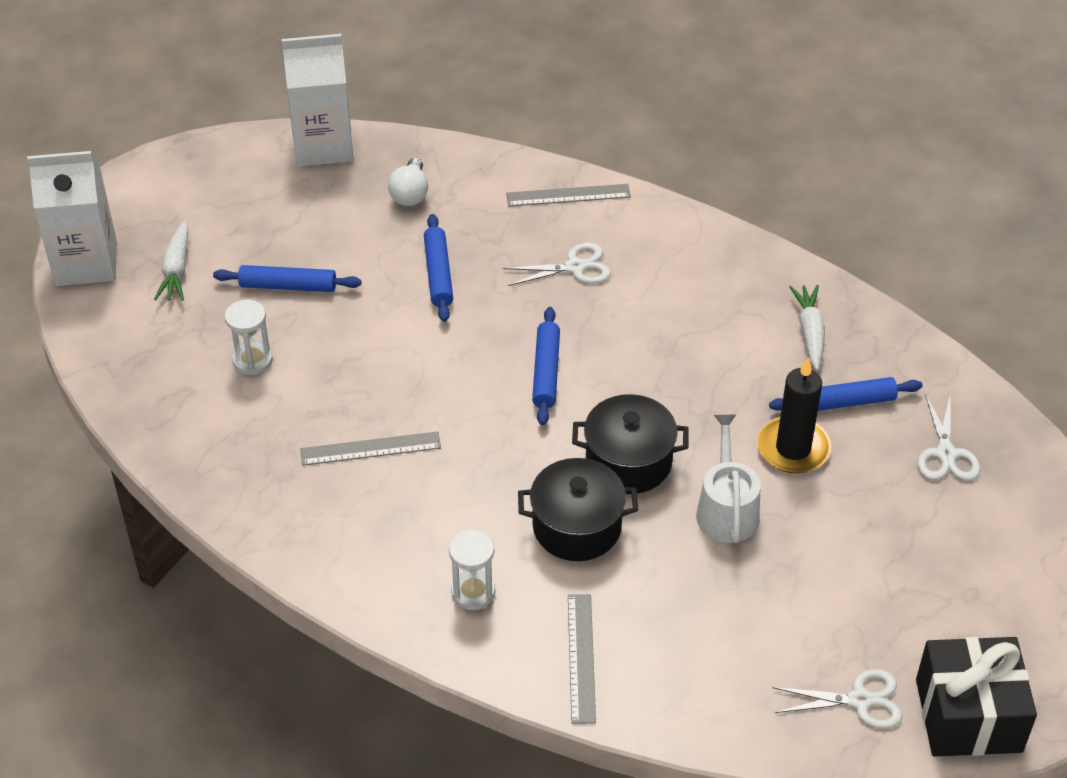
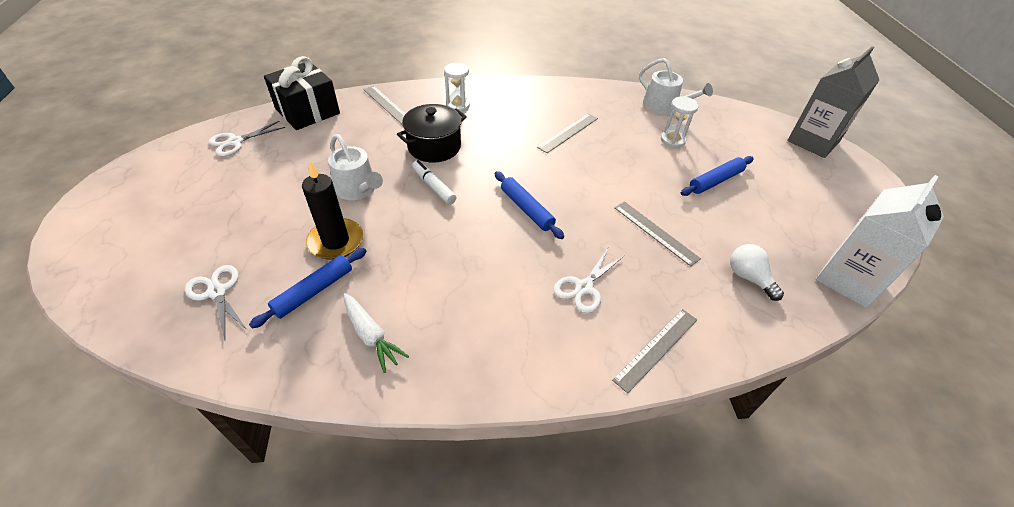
camera: 140 degrees right, 0 degrees up
white carton [27,151,117,286] -> grey carton [787,46,879,158]
white carrot [154,221,189,301] -> none
blue rolling pin [424,214,453,322] -> grey ruler [614,201,701,267]
black pot [572,394,688,494] -> white marker [412,160,457,205]
black gift [916,637,1037,757] -> black gift moved to [264,56,340,130]
none -> white watering can [639,58,713,114]

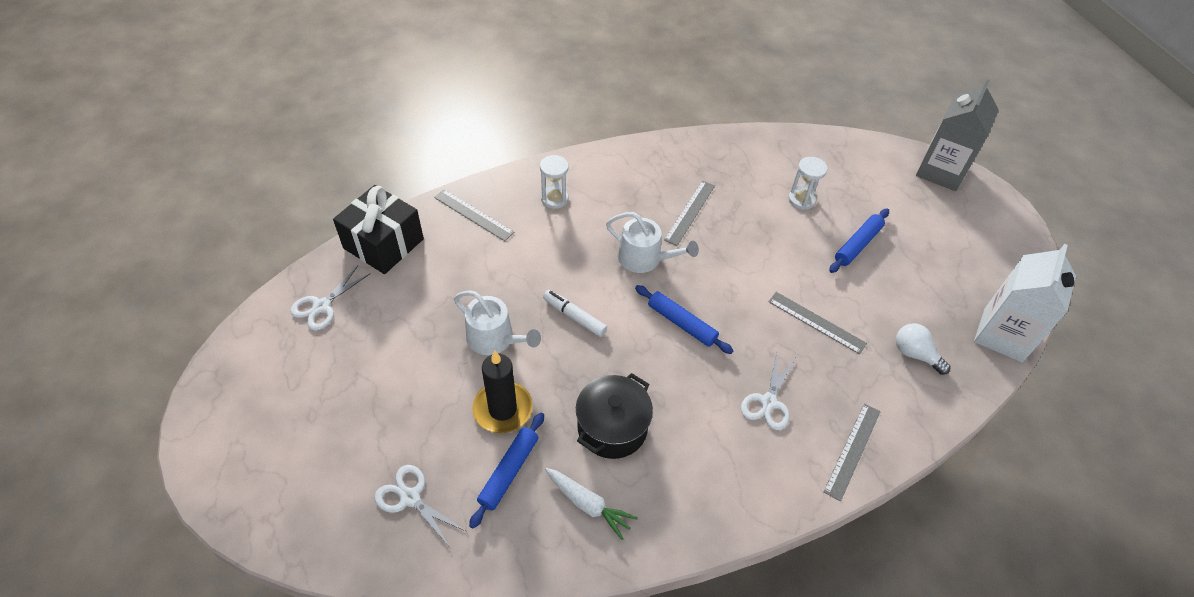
camera: 15 degrees left, 5 degrees up
black pot [397,104,467,163] -> black pot moved to [576,373,653,459]
white watering can [639,58,713,114] -> white watering can moved to [606,212,699,273]

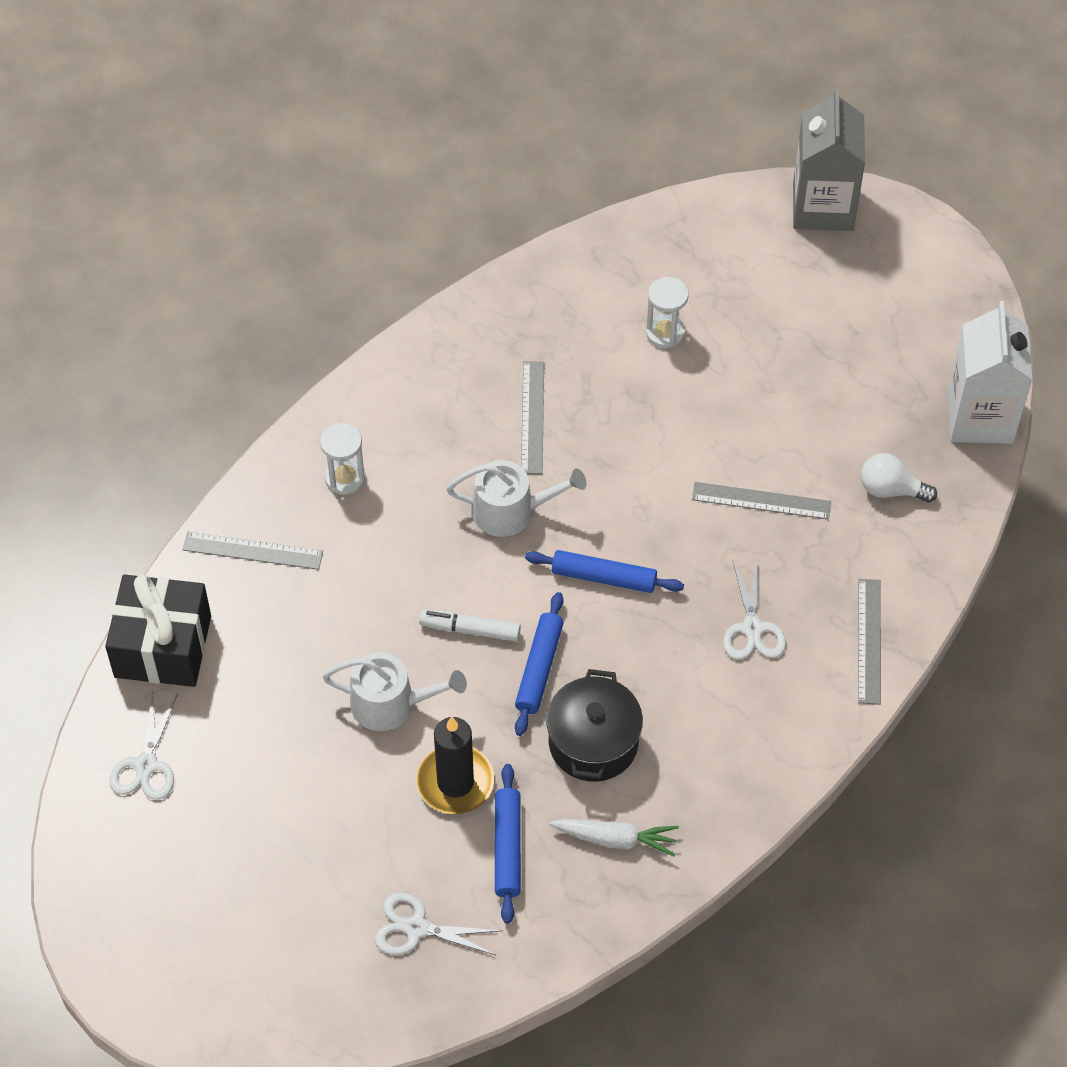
camera: 25 degrees left, 5 degrees up
blue rolling pin [829,208,889,273] -> blue rolling pin moved to [515,592,564,736]

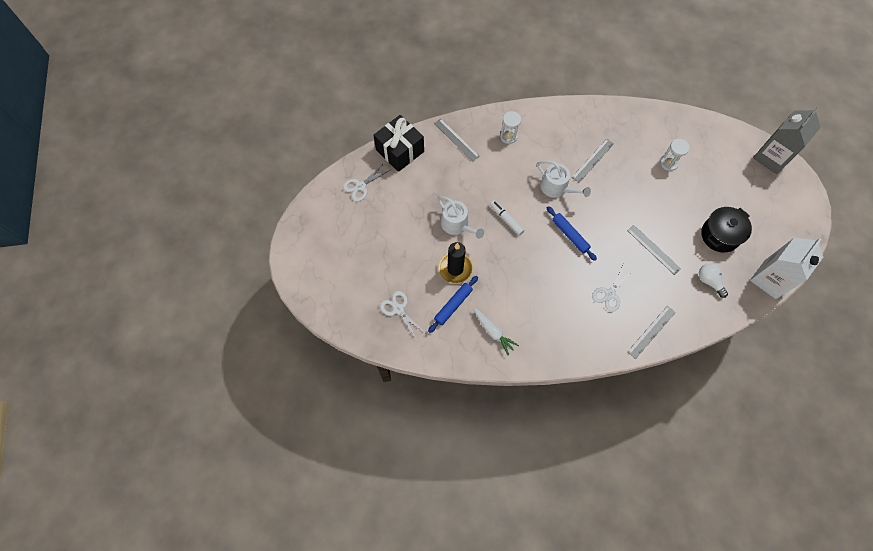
camera: 40 degrees right, 10 degrees up
blue rolling pin [515,592,564,736] -> none
black pot [546,669,643,782] -> black pot moved to [701,207,752,252]

